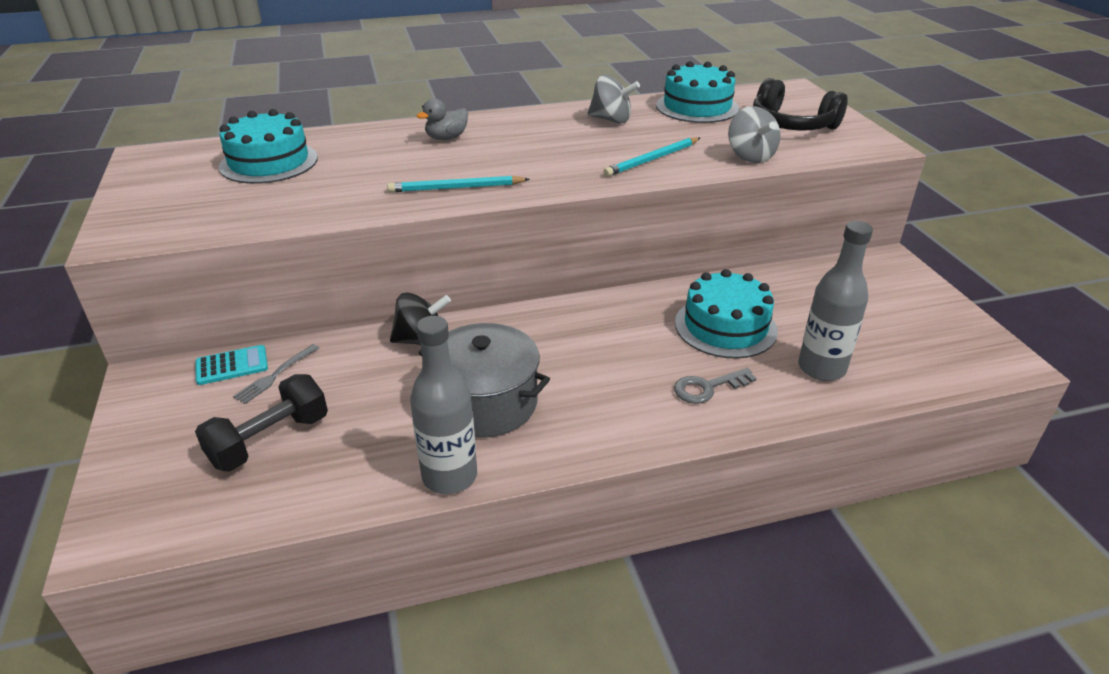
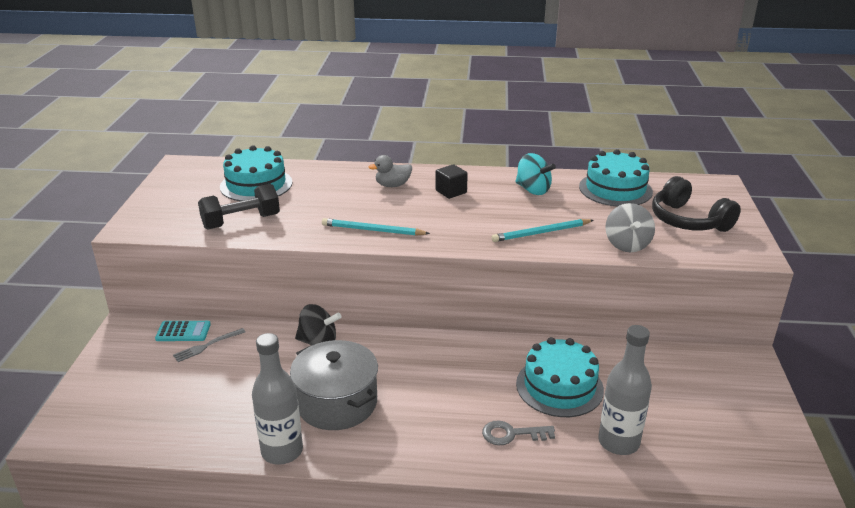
camera: 20 degrees right, 5 degrees down
black dumbbell [195,374,328,472] -> black dumbbell moved to [198,184,280,229]
grey spinning top [588,75,640,124] -> turquoise spinning top [515,153,556,195]
none -> black cube [435,164,468,199]

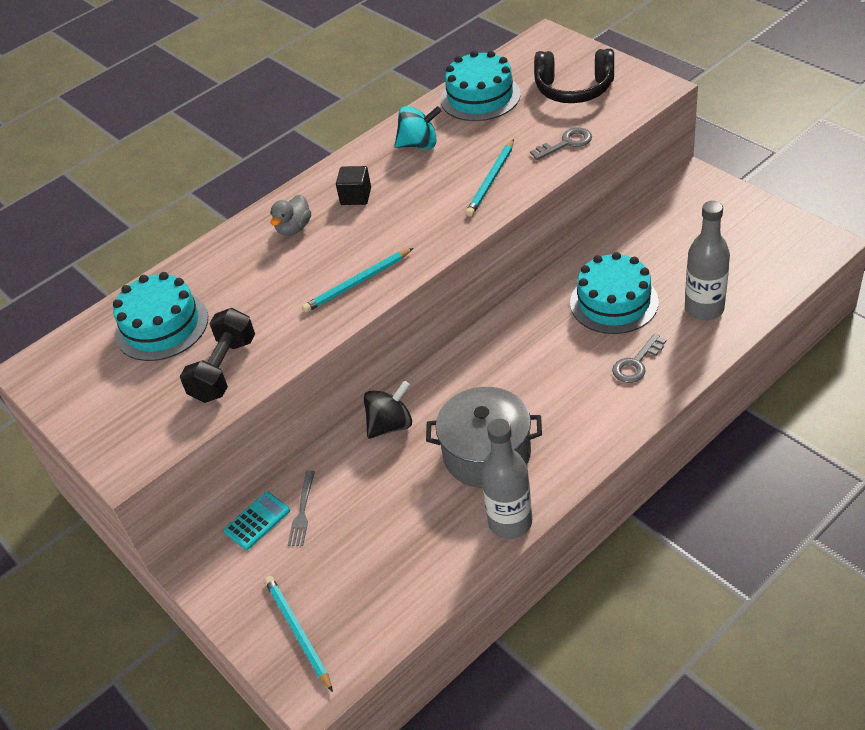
camera: 40 degrees left, 15 degrees up
grey spinning top [605,203,655,252] -> grey key [530,128,592,160]
none -> turquoise pencil [264,576,333,692]

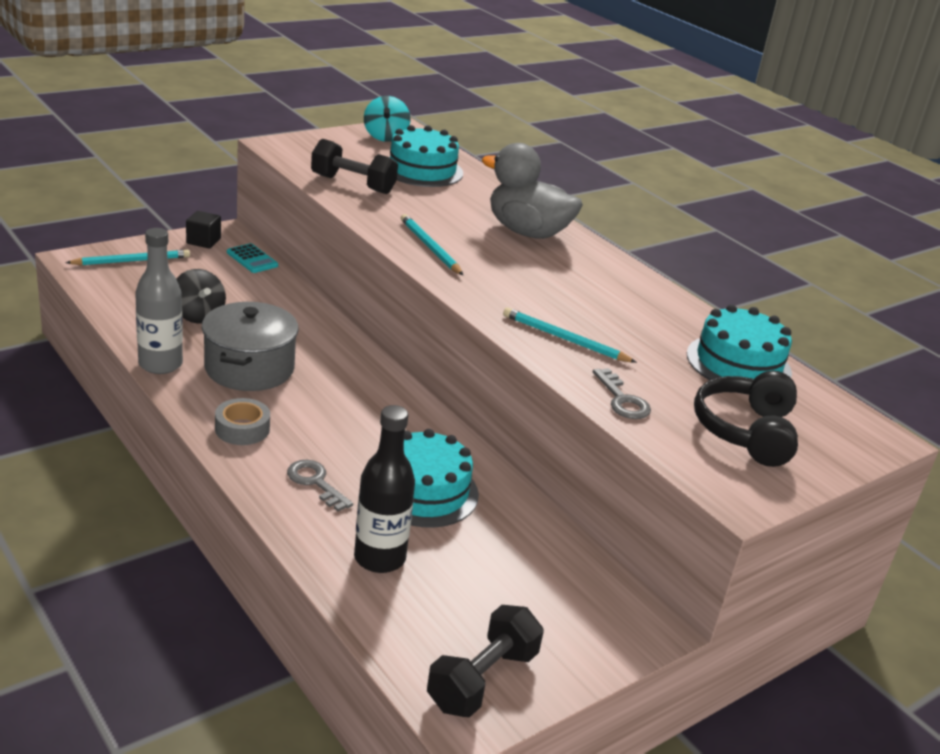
camera: 85 degrees right, 15 degrees down
grey duck [270,195,311,236] -> grey duck [482,143,583,239], size x2.04
grey fork [288,470,315,546] -> none
black cube [336,166,371,205] -> black cube moved to [186,211,221,249]
black spinning top [364,381,412,439] -> black spinning top moved to [177,269,226,324]
turquoise spinning top [395,106,441,149] -> turquoise spinning top moved to [364,96,410,142]
grey bottle [685,201,730,320] -> black bottle [354,405,415,573]
none -> grey tape [215,398,270,445]
none -> black dumbbell [427,605,544,717]

